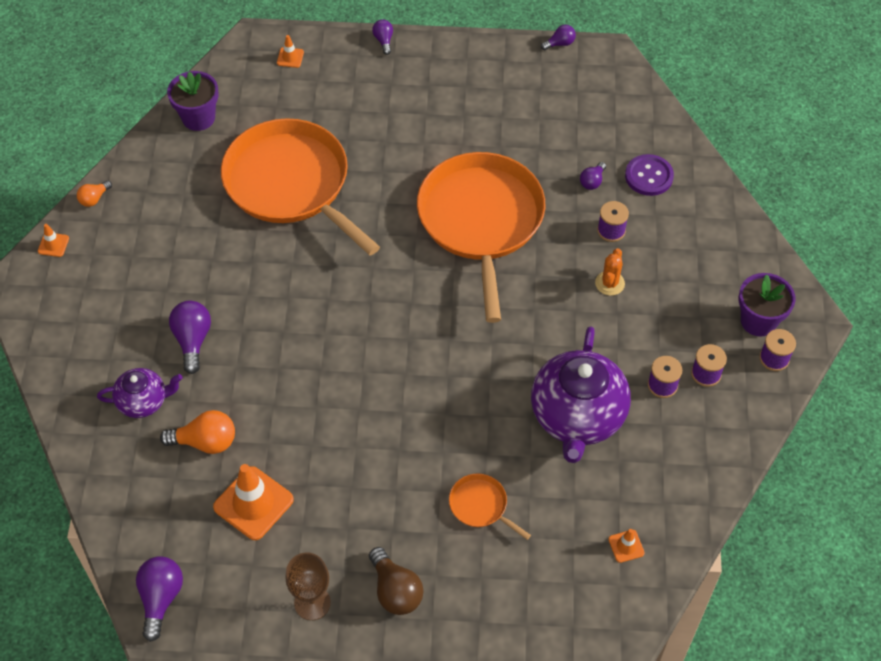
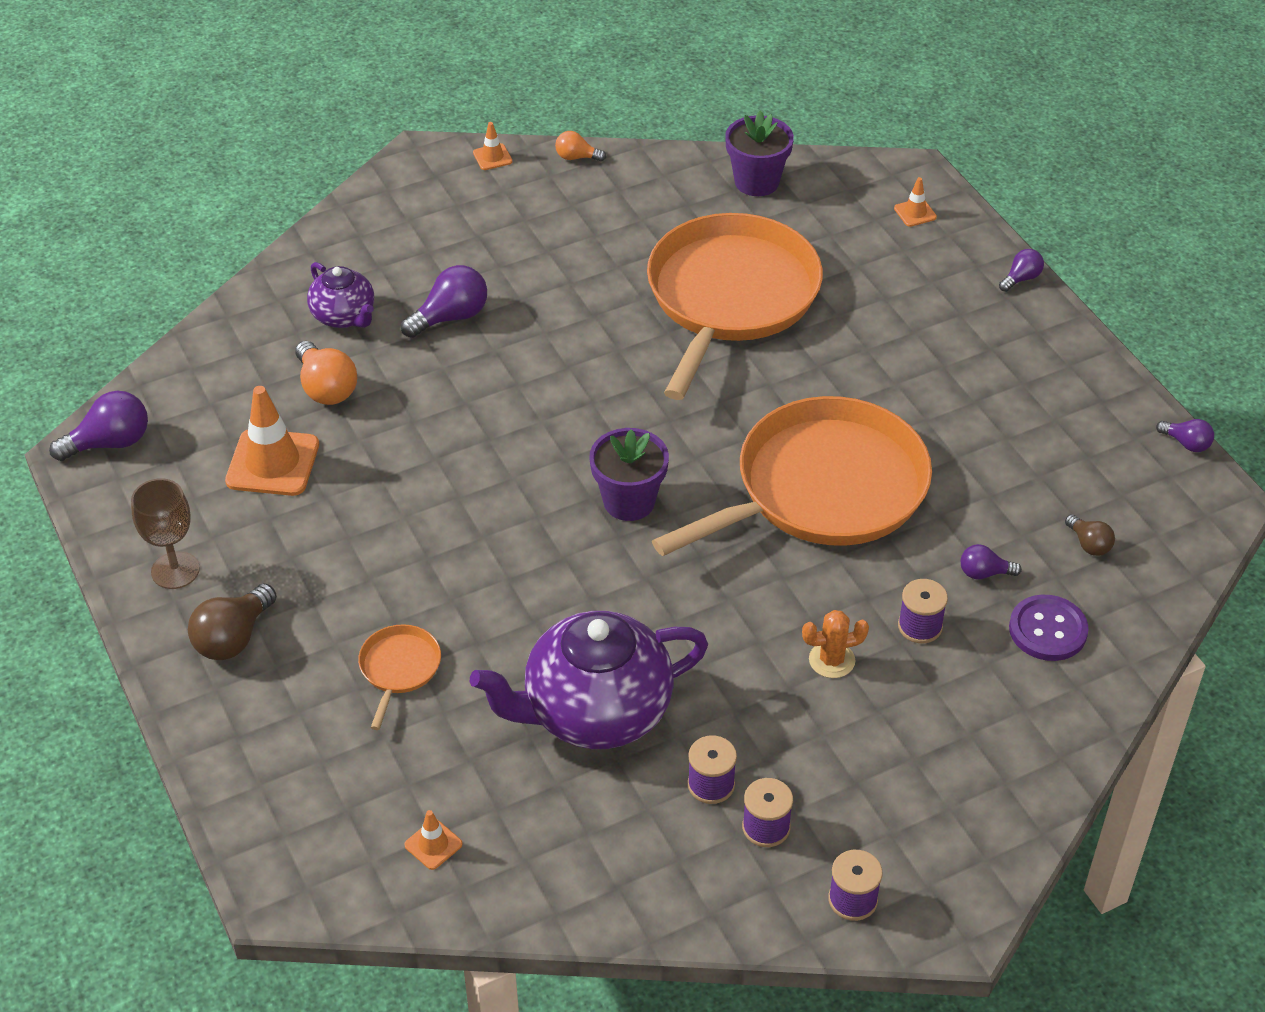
camera: 60 degrees right, 10 degrees down
purple flower pot [739,273,796,336] -> purple flower pot moved to [589,428,669,521]
none -> brown light bulb [1065,514,1115,556]

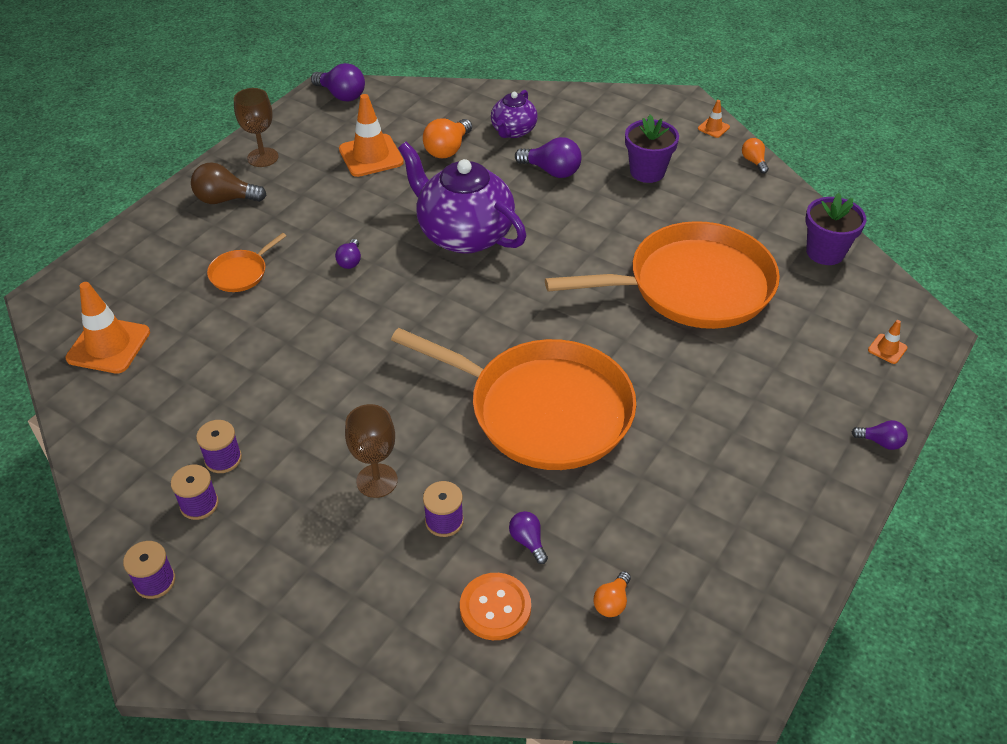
camera: 60 degrees right, 0 degrees up
orange pan [358,624,441,730] -> orange pan turned 150 degrees clockwise [207,233,286,292]
orange traffic cone [404,810,463,870] -> orange traffic cone [66,282,150,374], size x2.11
purple teapot [470,611,708,749] -> purple teapot moved to [398,141,526,254]
purple flower pot [589,428,669,521] -> purple flower pot moved to [625,115,679,183]
orange cactus [802,610,869,678] -> brown goblet [345,404,398,498]
purple button [1009,595,1089,661] -> orange button [460,573,531,640]
brown light bulb [1065,514,1115,556] -> orange light bulb [593,571,631,617]
purple light bulb [1156,419,1214,452] -> purple light bulb moved to [335,239,361,269]

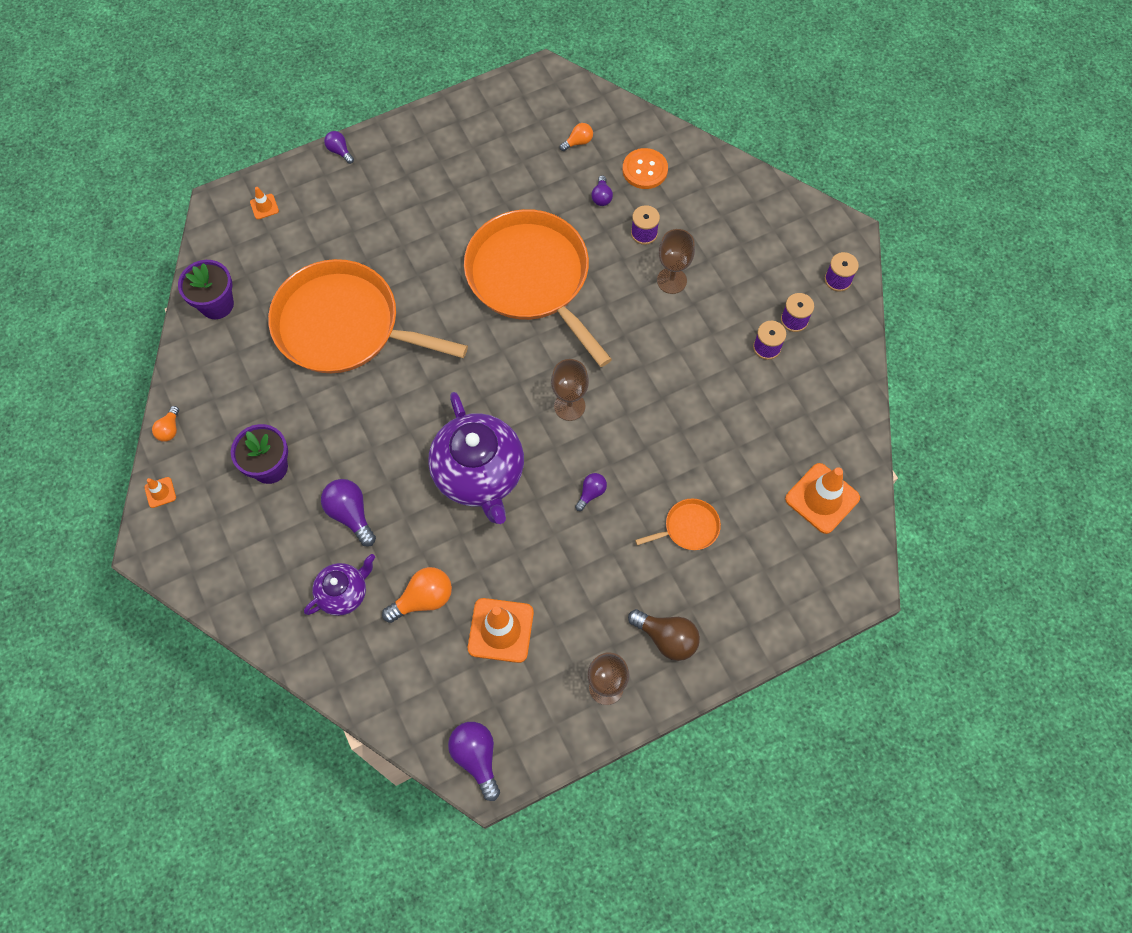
camera: 150 degrees left, 20 degrees up
none -> brown goblet [551,359,589,421]

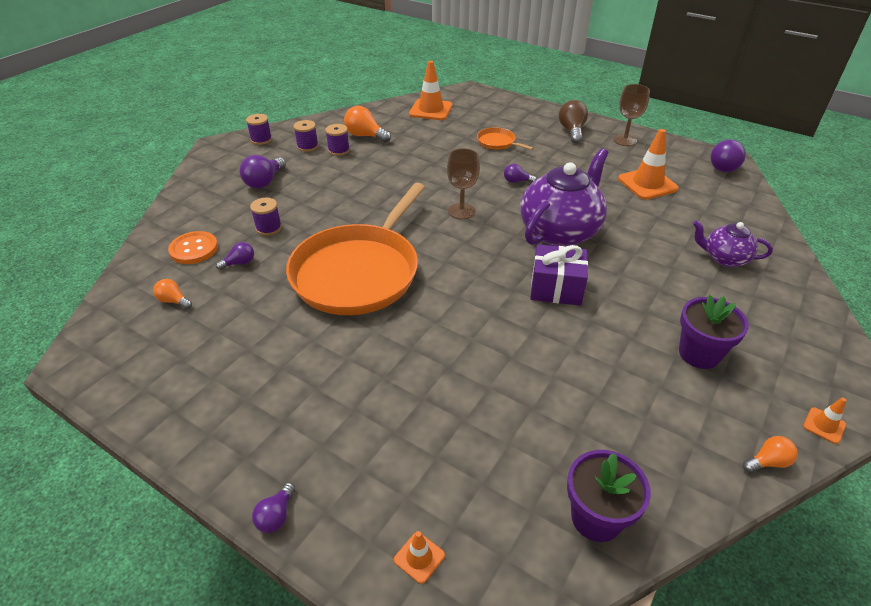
camera: 120 degrees left, 25 degrees down
orange pan [268,259,468,373] -> none
purple light bulb [321,479,376,547] -> purple light bulb moved to [239,155,286,189]
orange light bulb [382,567,452,623] -> orange light bulb moved to [344,106,391,143]
brown goblet [657,229,695,294] -> none
none -> purple gift [530,244,588,306]

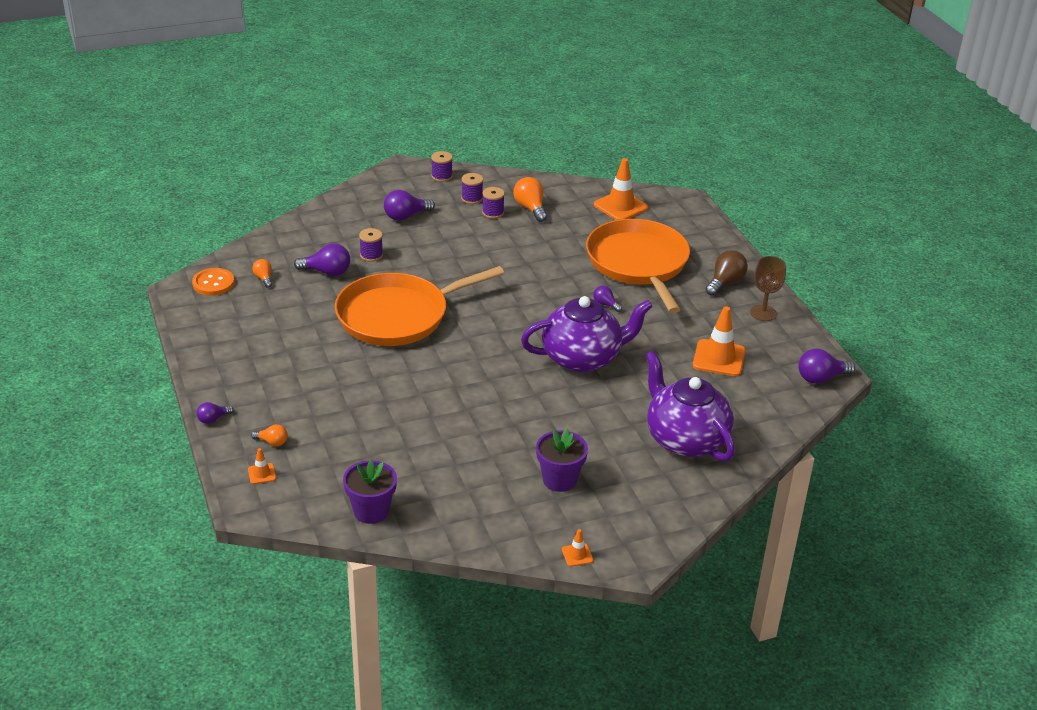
camera: 35 degrees right, 5 degrees down
orange button [168,231,218,264] -> orange button moved to [192,268,235,296]
purple light bulb [216,242,254,270] -> purple light bulb [294,243,350,276], size x1.73
brown goblet [447,148,480,219] -> none
orange pan [477,128,534,150] -> orange pan [586,219,690,313], size x2.49
purple gift [530,244,588,306] -> none
purple teapot [693,220,773,267] -> purple teapot [646,351,735,461], size x1.86
orange light bulb [743,436,798,473] -> orange light bulb moved to [251,424,288,446]

